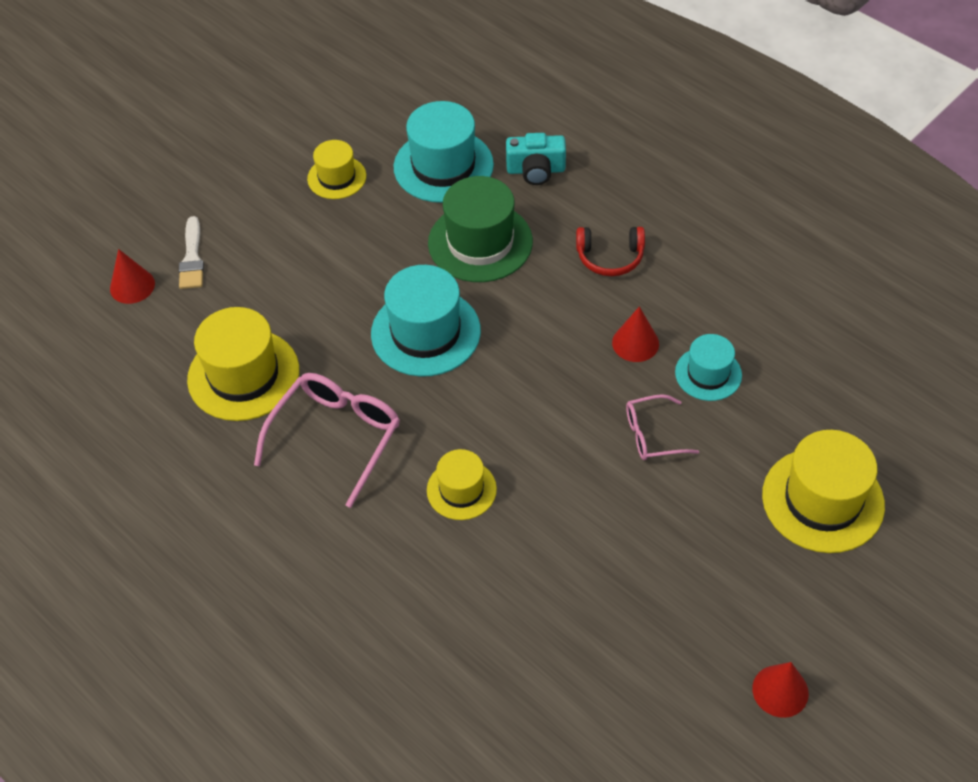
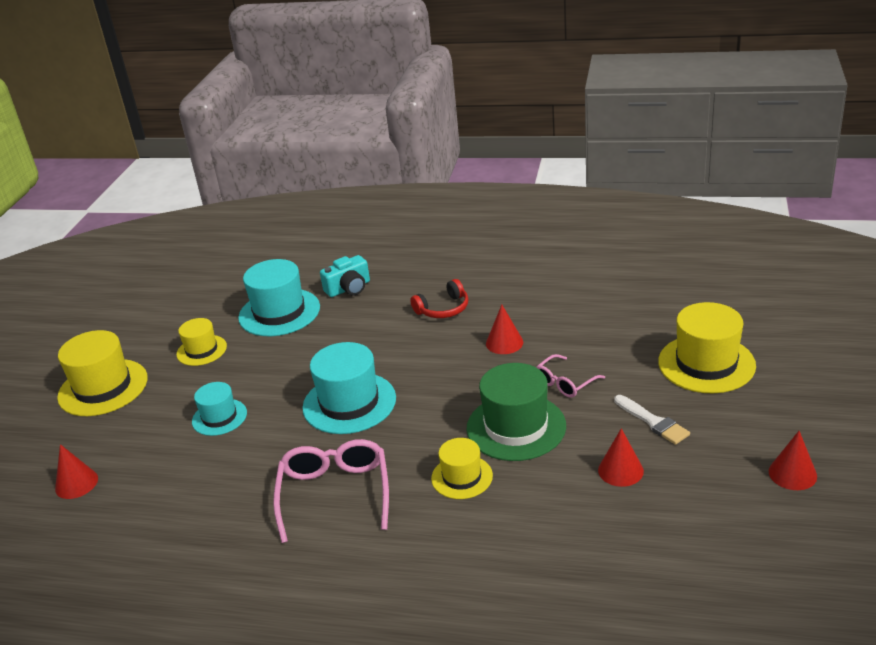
camera: 30 degrees left, 20 degrees down
white brush [179,216,204,289] -> white brush moved to [614,395,690,445]
yellow hat [187,307,299,421] -> yellow hat moved to [57,330,148,416]
green hat [428,176,533,282] -> green hat moved to [466,363,566,461]
turquoise hat [675,334,742,401] -> turquoise hat moved to [192,382,247,436]
none -> red cone [598,428,644,487]

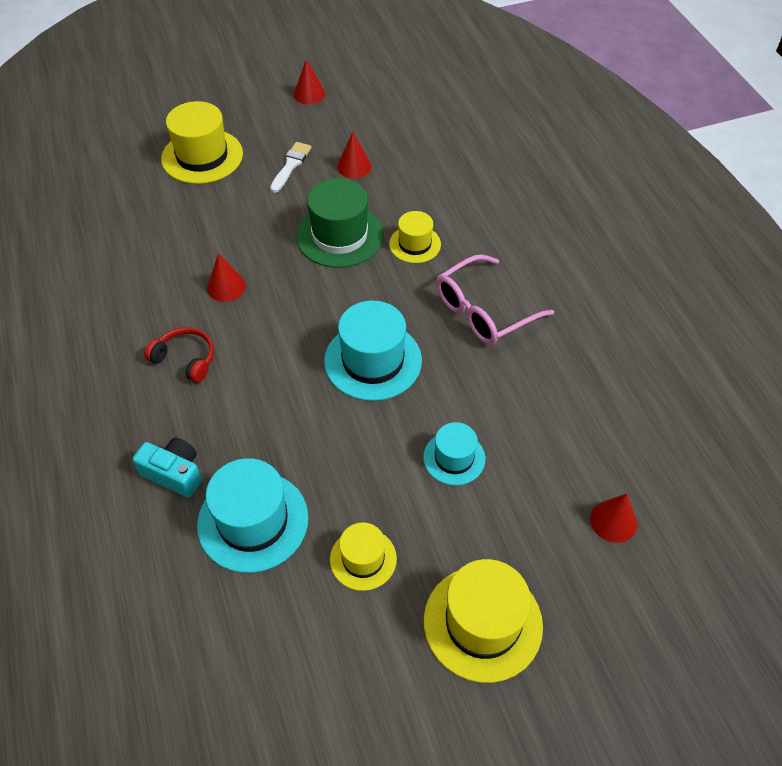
camera: 125 degrees left, 20 degrees up
pink glasses [536,354,605,398] -> none

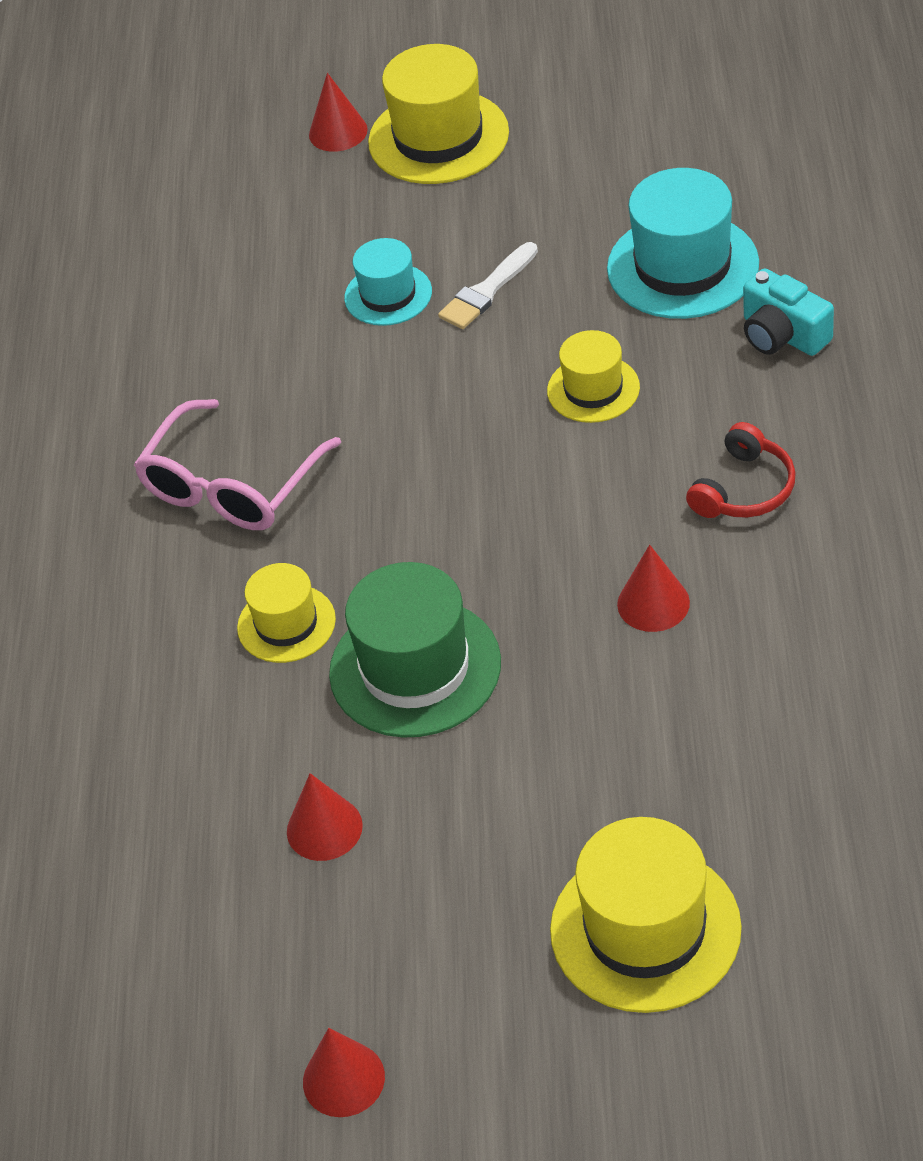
camera: 155 degrees left, 5 degrees down
red headphones [145,327,214,383] -> red headphones turned 105 degrees counterclockwise [686,422,796,518]
white brush [270,142,312,193] -> white brush moved to [438,242,538,329]
turquoise hat [324,300,422,401] -> none
yellow hat [330,522,397,591] -> yellow hat moved to [547,330,640,423]
pink glasses [436,254,554,345] -> pink glasses turned 135 degrees clockwise [134,399,341,530]
red cone [590,493,637,543] -> red cone moved to [309,73,368,152]

